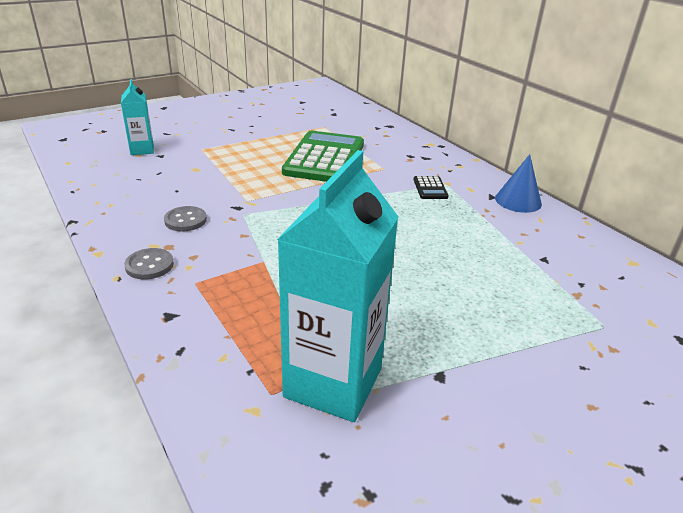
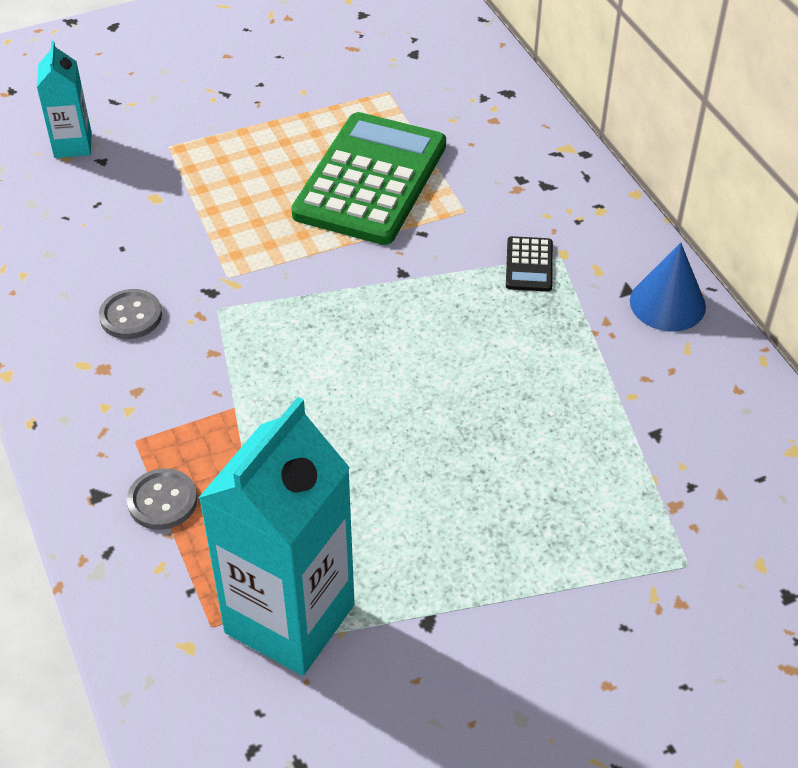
camera: 10 degrees right, 15 degrees up
grey button [124,248,174,280] -> grey button moved to [127,468,197,530]

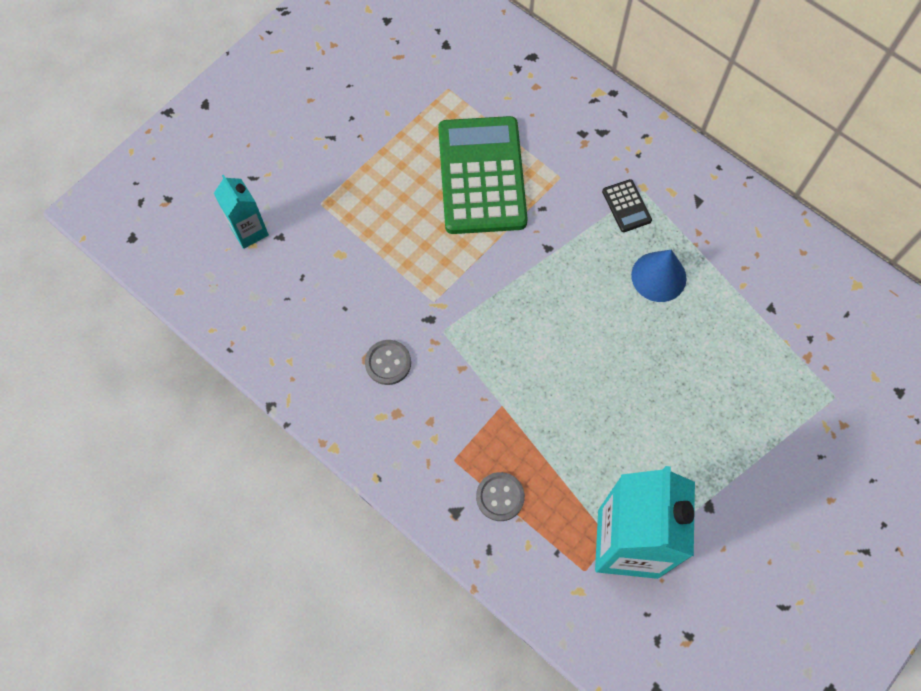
camera: 25 degrees left, 20 degrees up
blue cone [630,242,706,331] -> blue cone moved to [631,250,686,302]

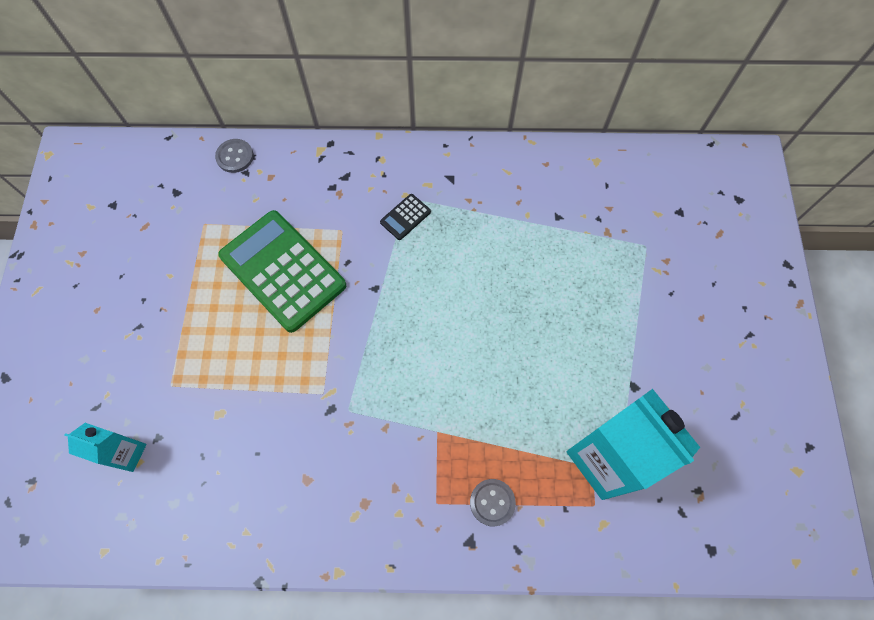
camera: 40 degrees left, 0 degrees up
grey button [365,340,411,385] -> grey button moved to [215,139,254,173]
black calculator [602,179,652,232] -> black calculator turned 105 degrees clockwise [380,194,431,240]
blue cone [631,250,686,302] -> none

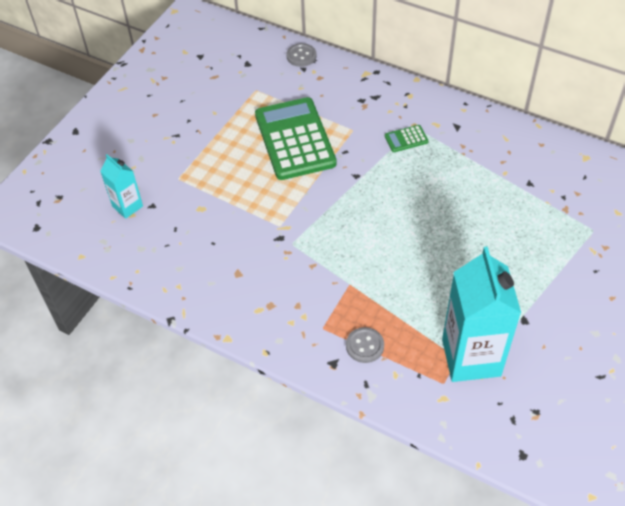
camera: 30 degrees right, 15 degrees down
black calculator [380,194,431,240] -> green calculator [385,125,428,152]

